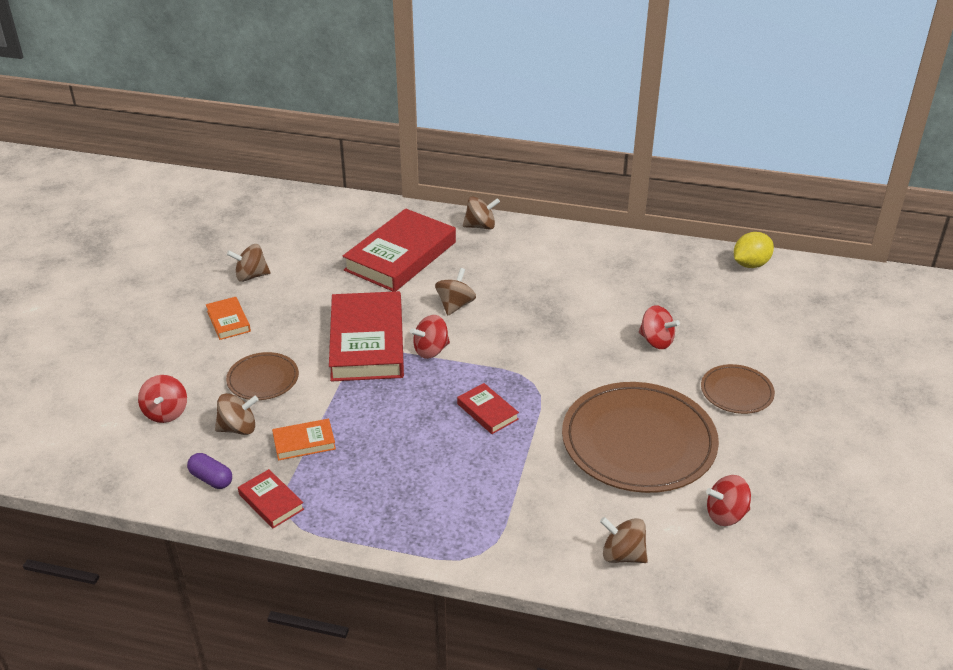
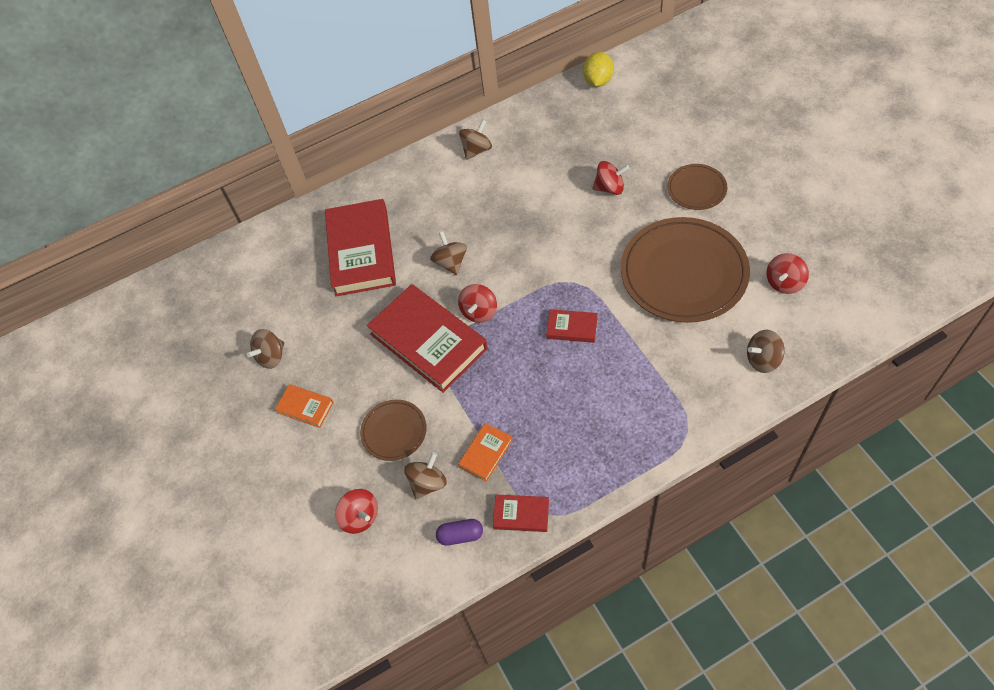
camera: 35 degrees left, 20 degrees up
brown spinning top [463,197,500,230] -> brown spinning top moved to [459,120,492,160]

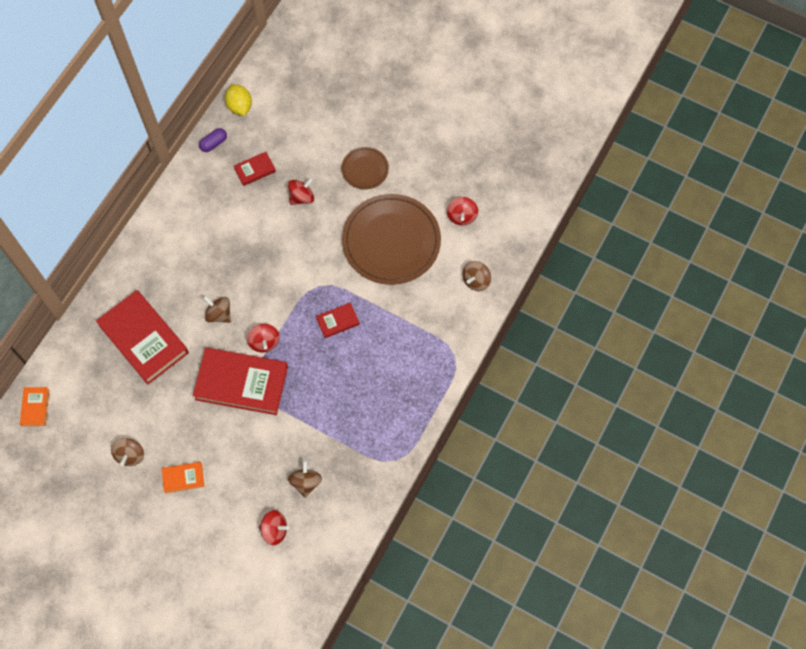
camera: 40 degrees left, 10 degrees up
brown plate [360,400,427,461] -> none
purple capsule [436,519,483,546] -> purple capsule moved to [199,128,227,152]
orange book [458,423,513,482] -> orange book moved to [20,387,49,426]
brown spinning top [459,120,492,160] -> none
red book [493,494,549,532] -> red book moved to [234,152,276,186]

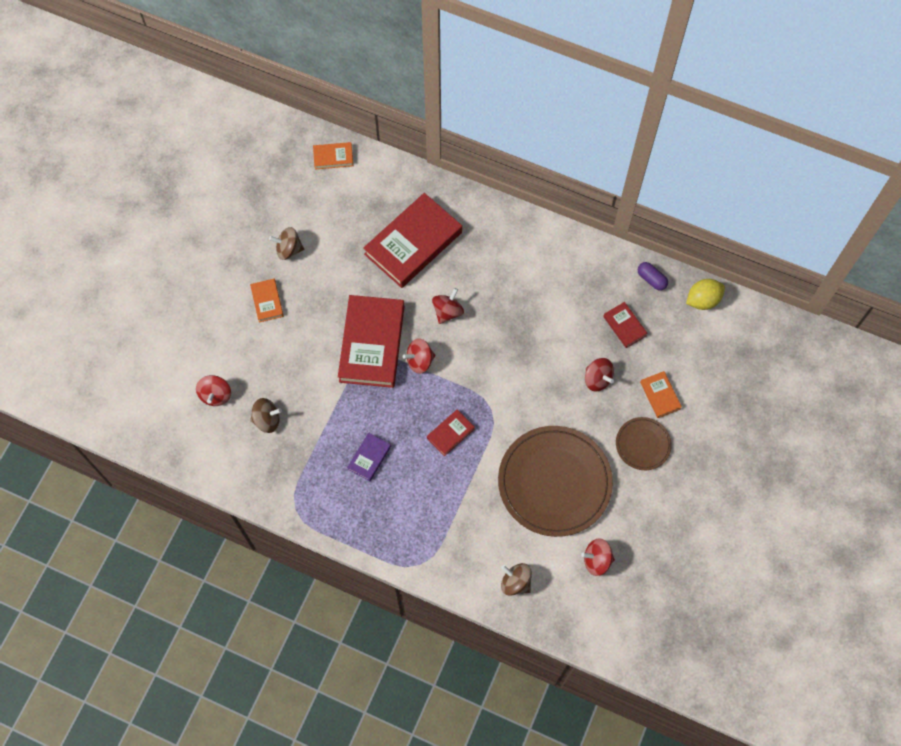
camera: 85 degrees right, 0 degrees up
brown spinning top [203,296,231,323] -> red spinning top [432,288,464,324]
red book [316,302,360,338] -> red book turned 75 degrees clockwise [427,409,475,456]
none -> purple book [347,432,391,481]
none -> orange book [640,371,682,418]

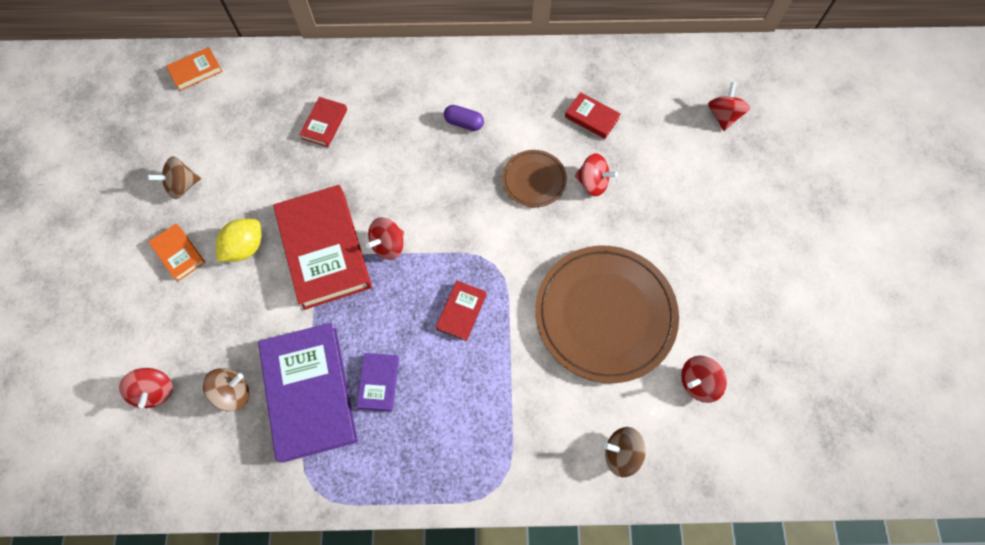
camera: 25 degrees left, 0 degrees up
red book [363,193,462,288] -> red book [299,97,347,147], size x0.46
red spinning top [432,288,464,324] -> red spinning top moved to [708,82,750,131]
brown plate [616,417,672,470] -> brown plate moved to [502,150,567,207]
purple capsule [638,262,668,291] -> purple capsule moved to [444,105,484,131]
orange book [640,371,682,418] -> none
yellow lemon [686,279,725,310] -> yellow lemon moved to [216,219,261,262]
none -> purple book [258,323,358,463]

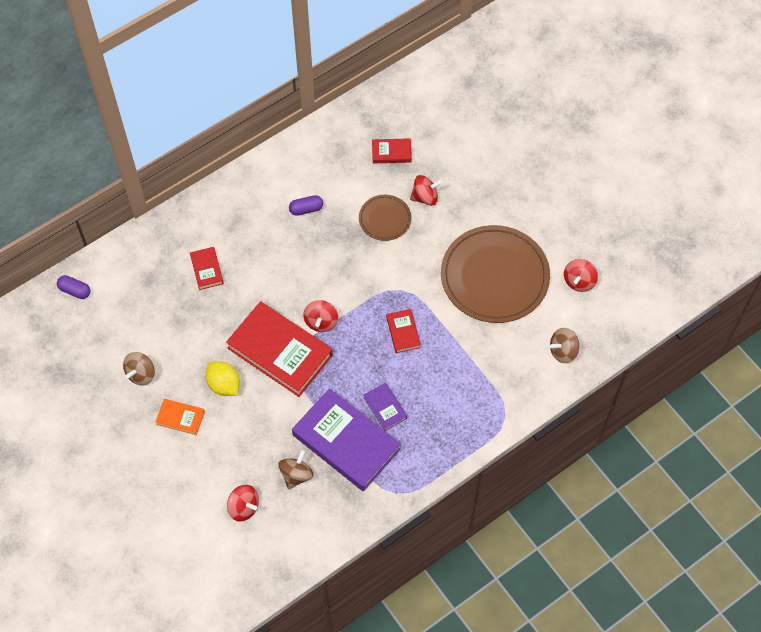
camera: 35 degrees left, 5 degrees down
orange book [166,47,223,91] -> purple capsule [57,275,90,299]
yellow lemon [216,219,261,262] -> yellow lemon turned 45 degrees counterclockwise [206,361,240,396]
red spinning top [708,82,750,131] -> none

